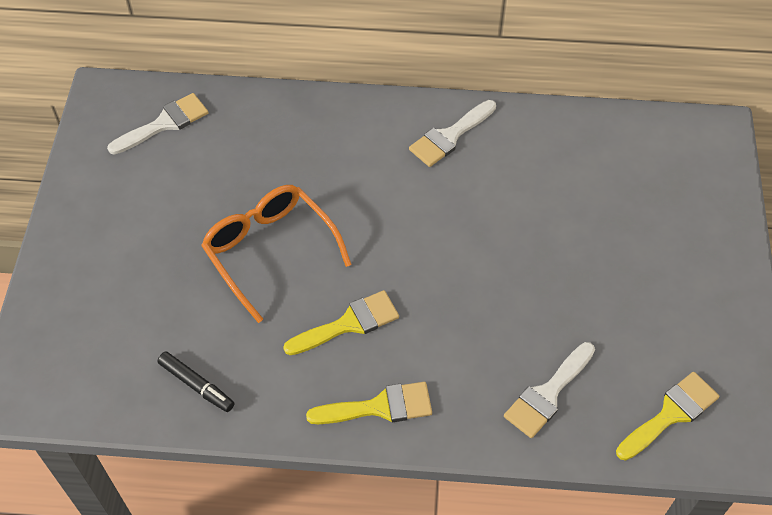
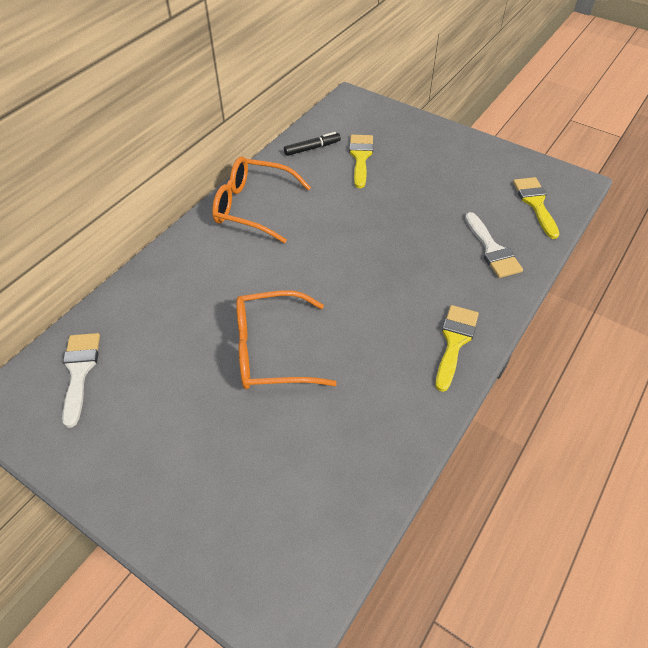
camera: 60 degrees left, 5 degrees down
black marker [157,352,234,412] -> black marker moved to [284,132,341,156]
yellow brush [283,290,399,355] -> yellow brush moved to [349,135,373,188]
white brush [409,100,496,167] -> orange glasses [212,156,311,243]

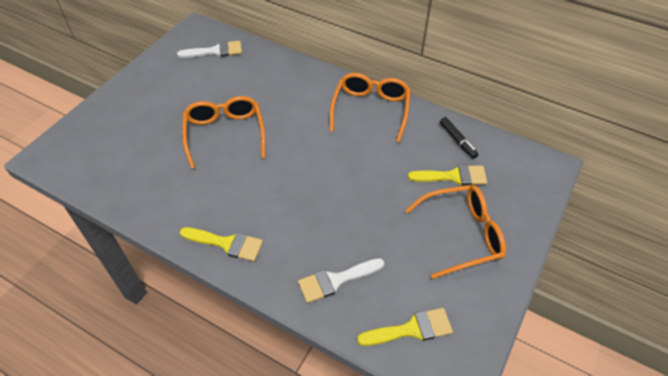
camera: 85 degrees right, 0 degrees up
none -> orange glasses [405,185,506,279]

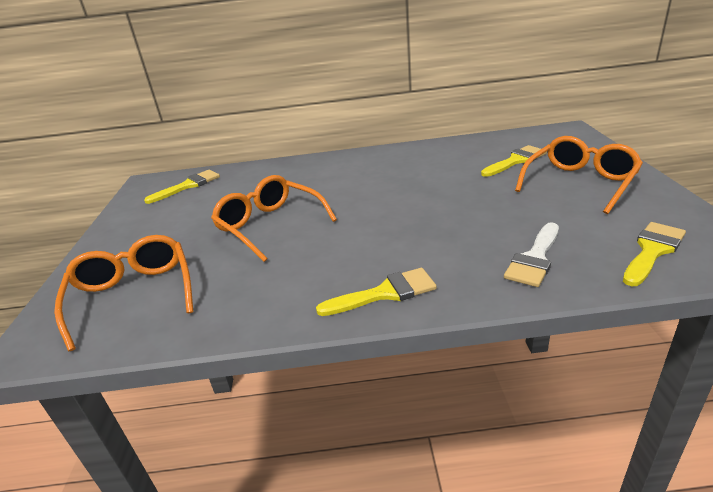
camera: 30 degrees left, 20 degrees down
white brush [177,41,242,58] -> yellow brush [144,170,220,204]
orange glasses [330,73,411,142] -> orange glasses moved to [54,235,193,352]
black marker [440,117,478,159] -> none

